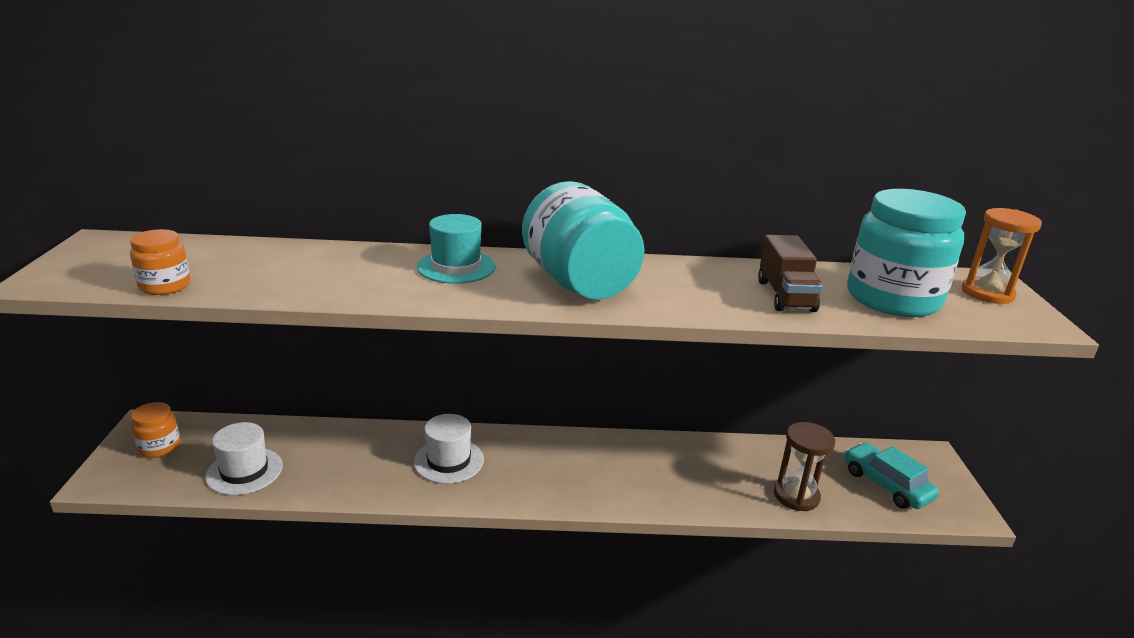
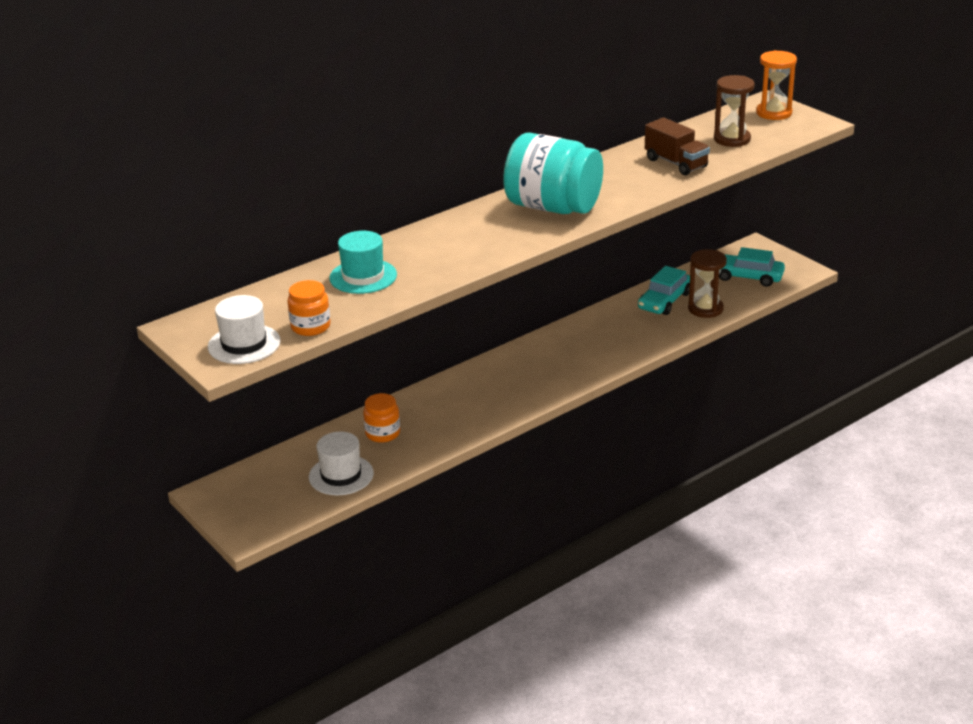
camera: 35 degrees left, 5 degrees up
orange jar [131,402,180,458] -> orange jar moved to [363,393,400,443]
white hat [414,414,484,484] -> white hat moved to [208,295,280,364]
turquoise hat [417,214,495,284] -> turquoise hat moved to [329,231,397,294]
turquoise jar [847,189,966,317] -> brown hourglass [714,75,755,147]
none -> turquoise car [638,266,690,315]

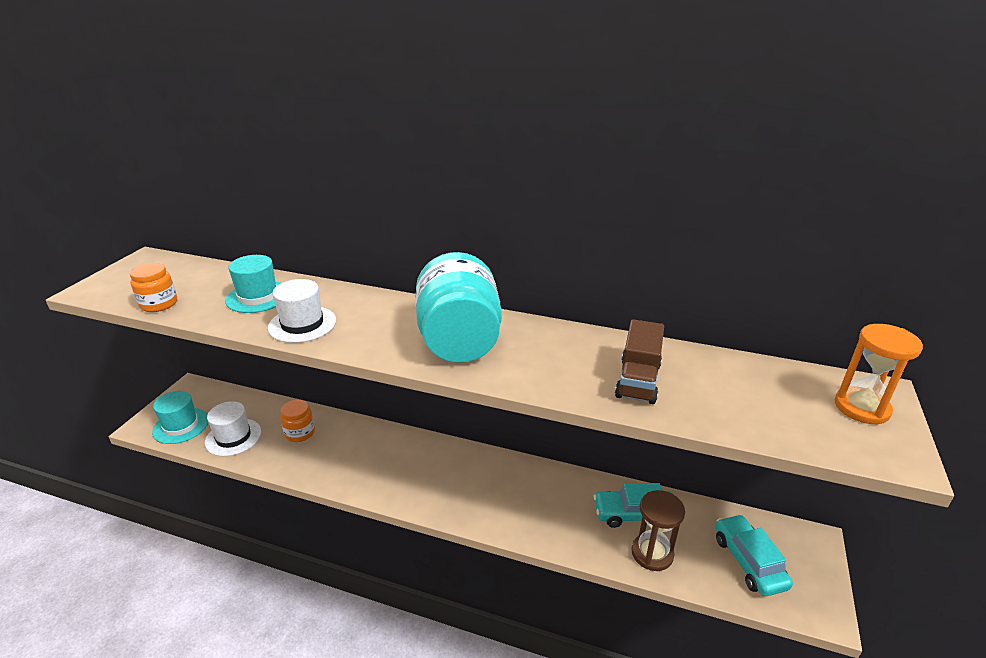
camera: 55 degrees right, 0 degrees up
white hat [208,295,280,364] -> white hat moved to [268,279,336,343]
brown hourglass [714,75,755,147] -> none
none -> turquoise hat [152,391,208,444]

